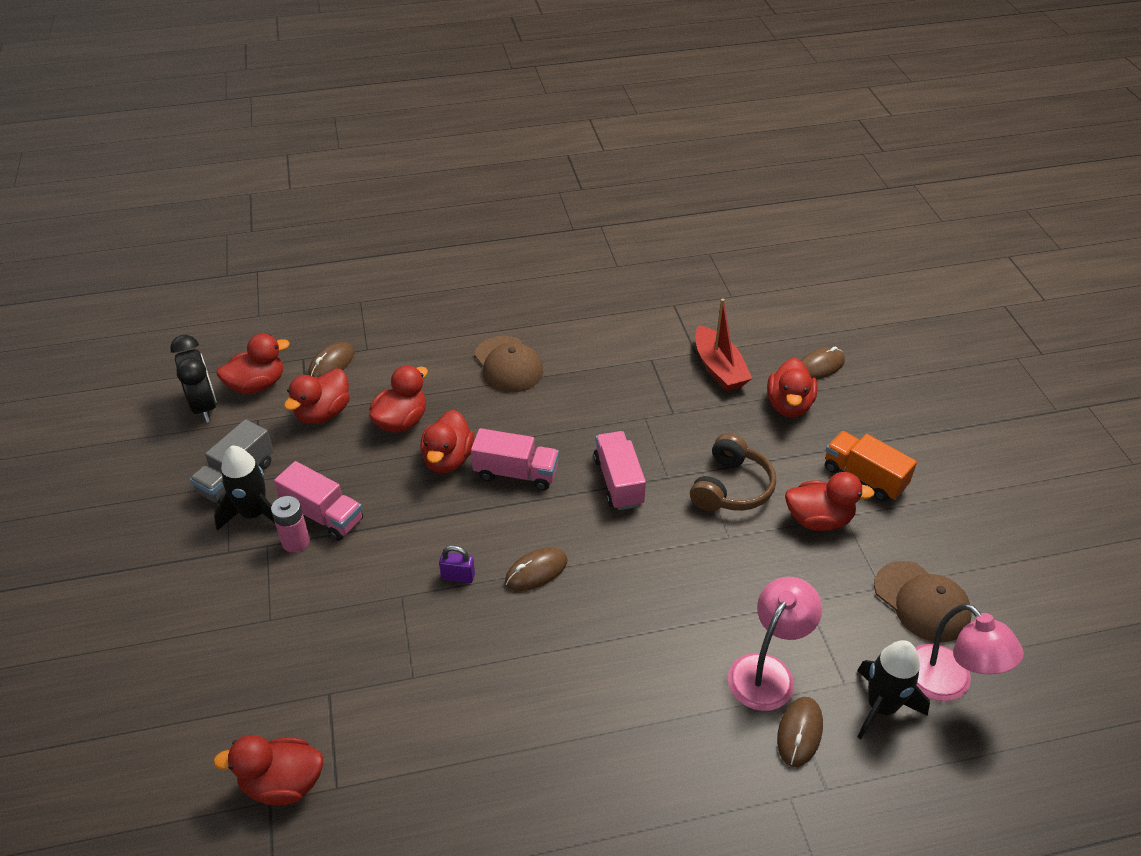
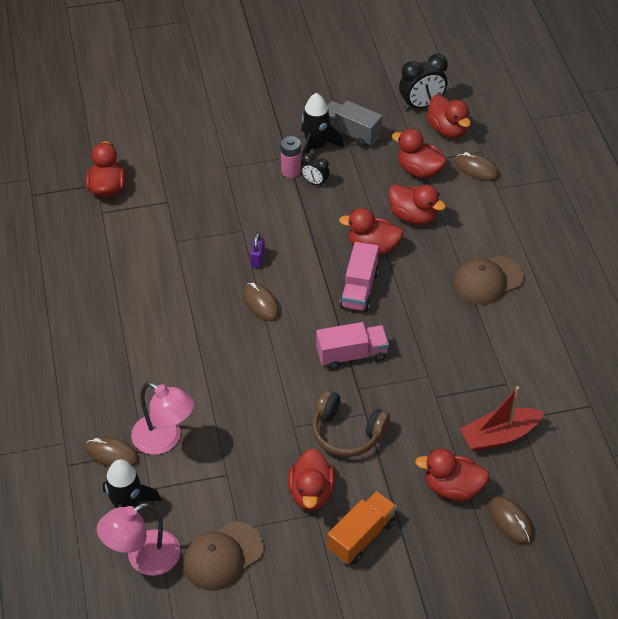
camera: 90 degrees right, 5 degrees up
pink truck [274,461,363,541] -> black clock [301,153,329,186]

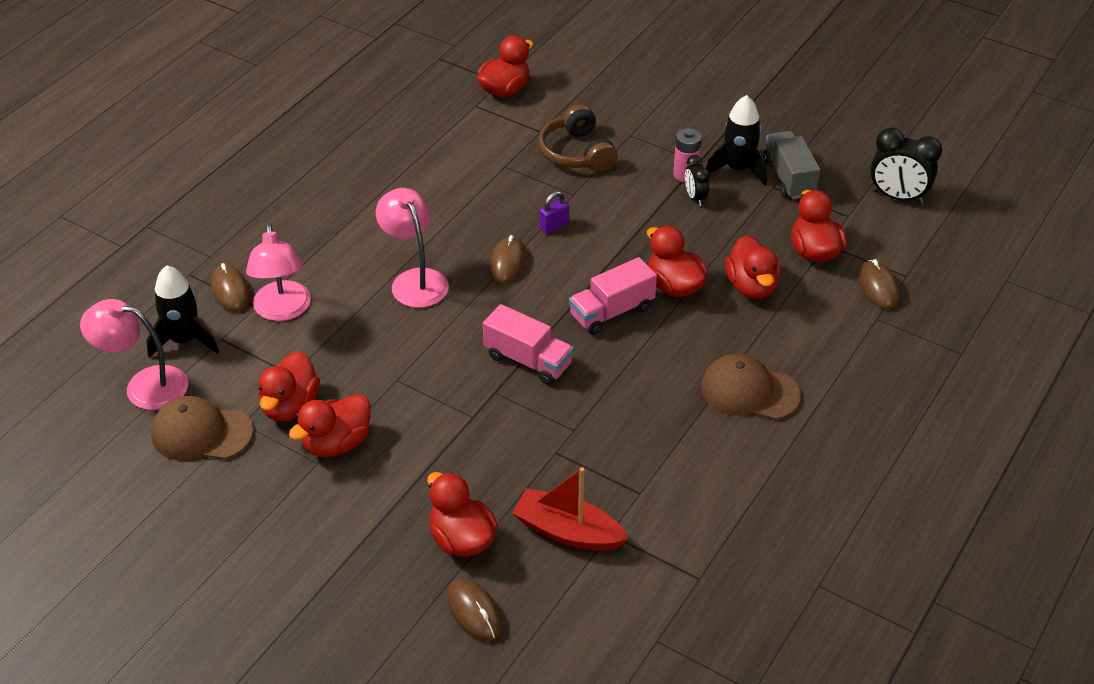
camera: 45 degrees right, 5 degrees down
brown headphones [312,390,390,457] -> brown headphones moved to [538,104,618,172]
orange truck [327,491,397,564] -> none
red duck [426,95,471,138] -> red duck moved to [258,351,320,421]
brown mouse [489,496,533,544] -> brown mouse turned 45 degrees counterclockwise [447,578,502,641]
none -> pink lamp [376,188,449,308]

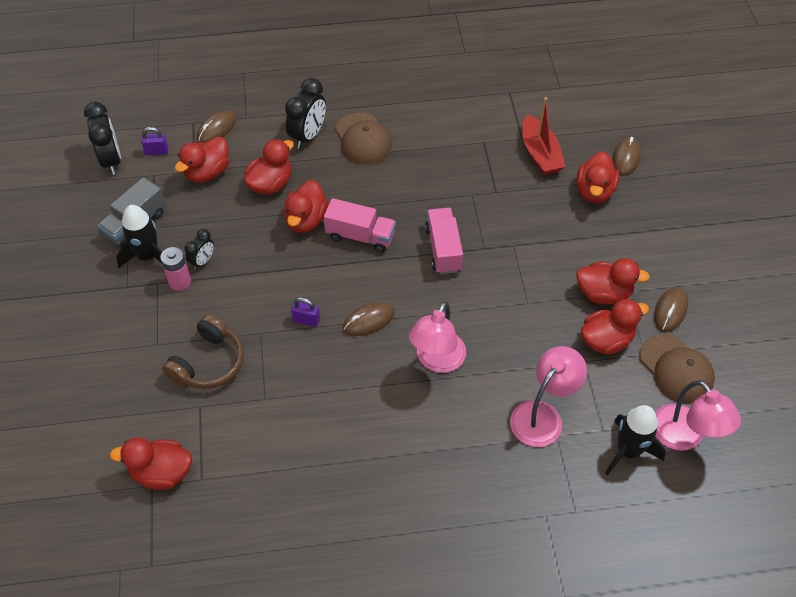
camera: 130 degrees left, 10 degrees up
brown mouse [211,263,250,312] -> brown mouse moved to [654,287,688,332]
none -> purple padlock [141,127,168,155]
none -> black clock [285,78,326,149]

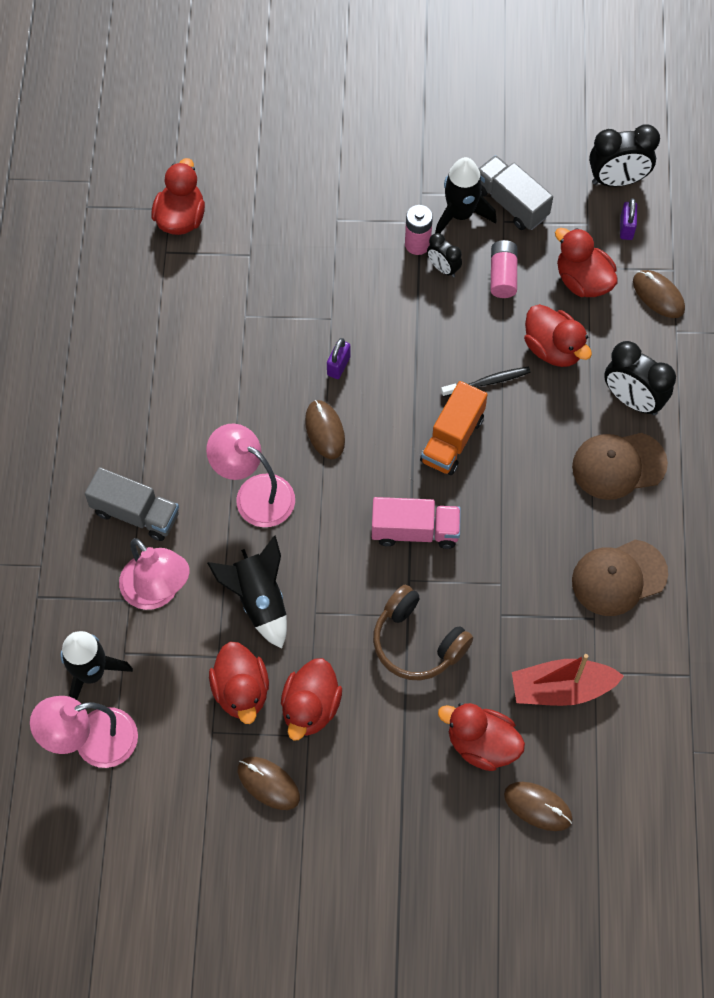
camera: 100 degrees right, 10 degrees up
brown headphones [162,314,244,389] -> brown headphones moved to [373,584,473,680]
red duck [284,180,328,233] -> black toothbrush [441,367,531,397]
pink truck [324,198,396,253] -> orange truck [420,381,488,475]
brown cap [639,334,715,403] -> brown cap moved to [572,540,668,616]
none -> grey truck [85,467,179,541]
none -> black rocket [207,535,287,649]
none -> pink battery [491,240,518,298]

